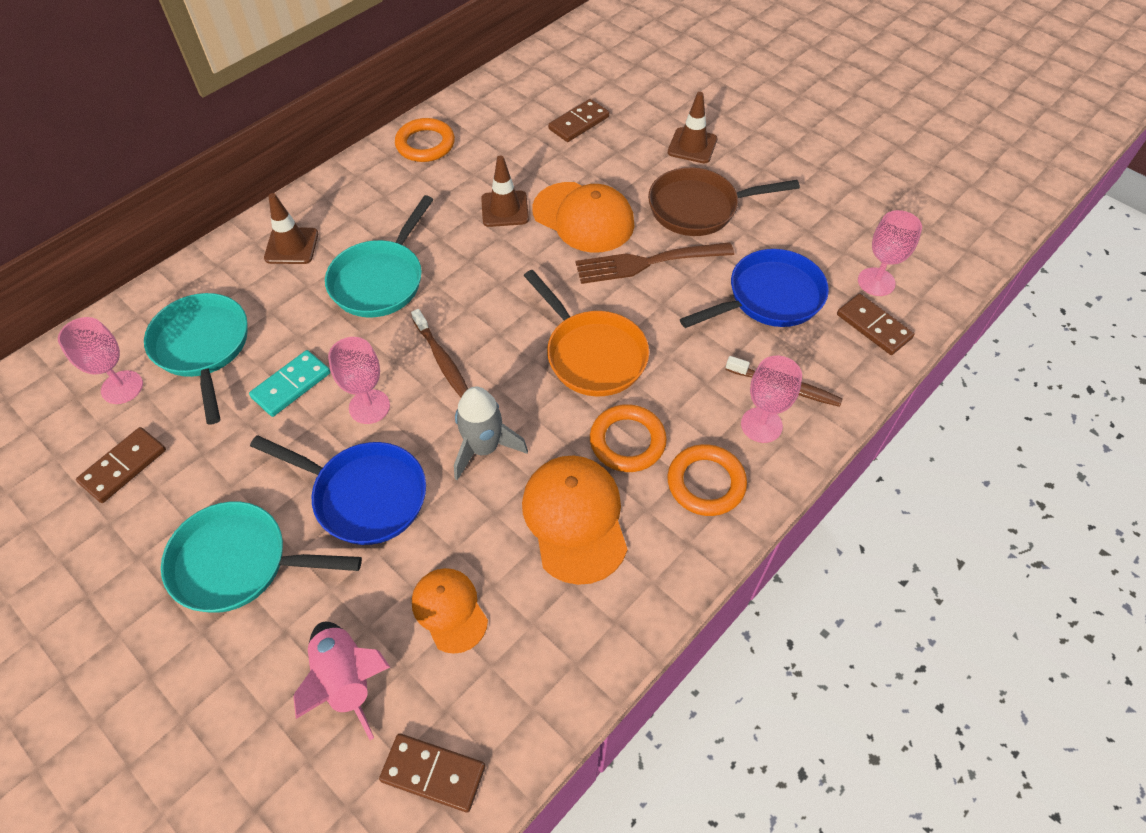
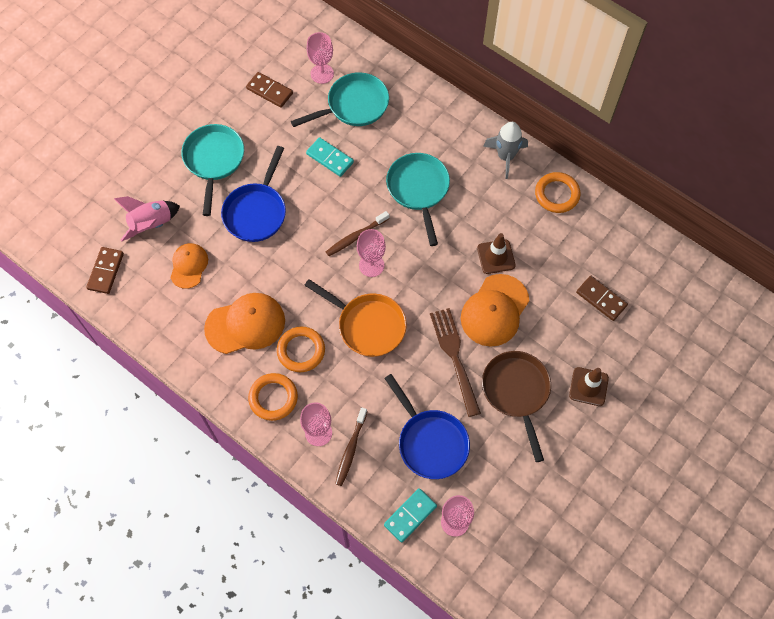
camera: 85 degrees right, 10 degrees up
brown traffic cone [264,193,318,264] -> none
turquoise pan [325,195,434,317] -> turquoise pan turned 60 degrees clockwise [386,153,450,246]
pink goblet [328,337,390,424] -> pink goblet moved to [357,229,386,277]
orange cap [412,568,488,654] -> orange cap turned 45 degrees counterclockwise [170,243,208,289]
grey rocket [454,387,528,481] -> grey rocket moved to [483,122,528,179]
orange pan [524,270,649,396] -> orange pan turned 105 degrees counterclockwise [304,279,407,357]
brown domino [837,294,915,355] -> turquoise domino [384,488,437,543]

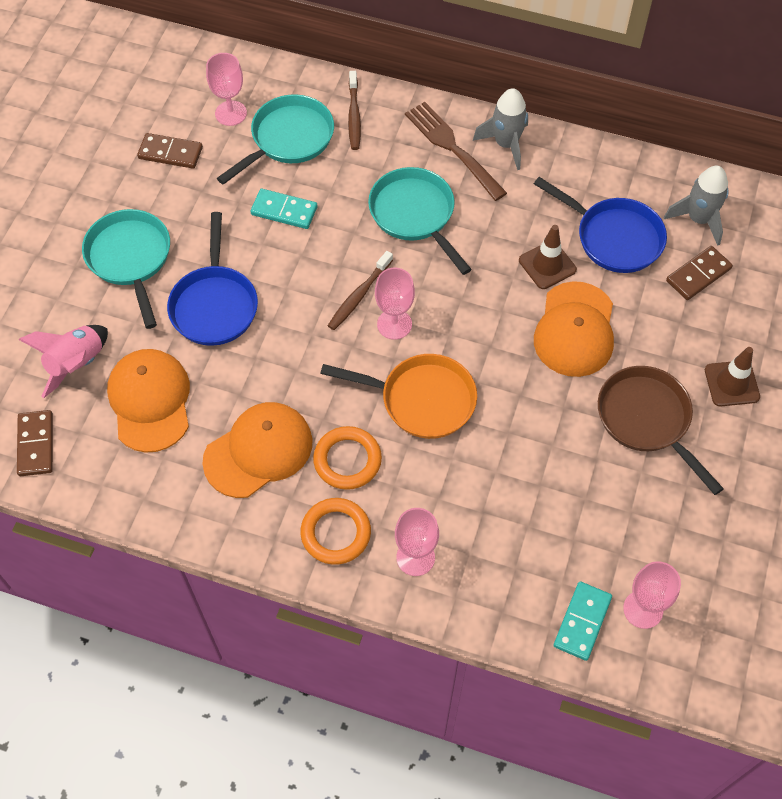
camera: 20 degrees left, 5 degrees down
orange cap [170,243,208,289] -> orange cap [107,349,190,453], size x1.62
brown toothbrush [335,407,367,486] -> brown toothbrush moved to [348,71,361,150]
blue pan [384,374,470,479] -> blue pan moved to [534,177,667,273]
brown fork [430,308,481,417] -> brown fork moved to [405,102,507,201]
orange ring [535,172,581,213] -> none
brown domino [576,276,628,321] -> brown domino turned 60 degrees counterclockwise [666,246,733,300]
none -> grey rocket [664,166,729,246]

